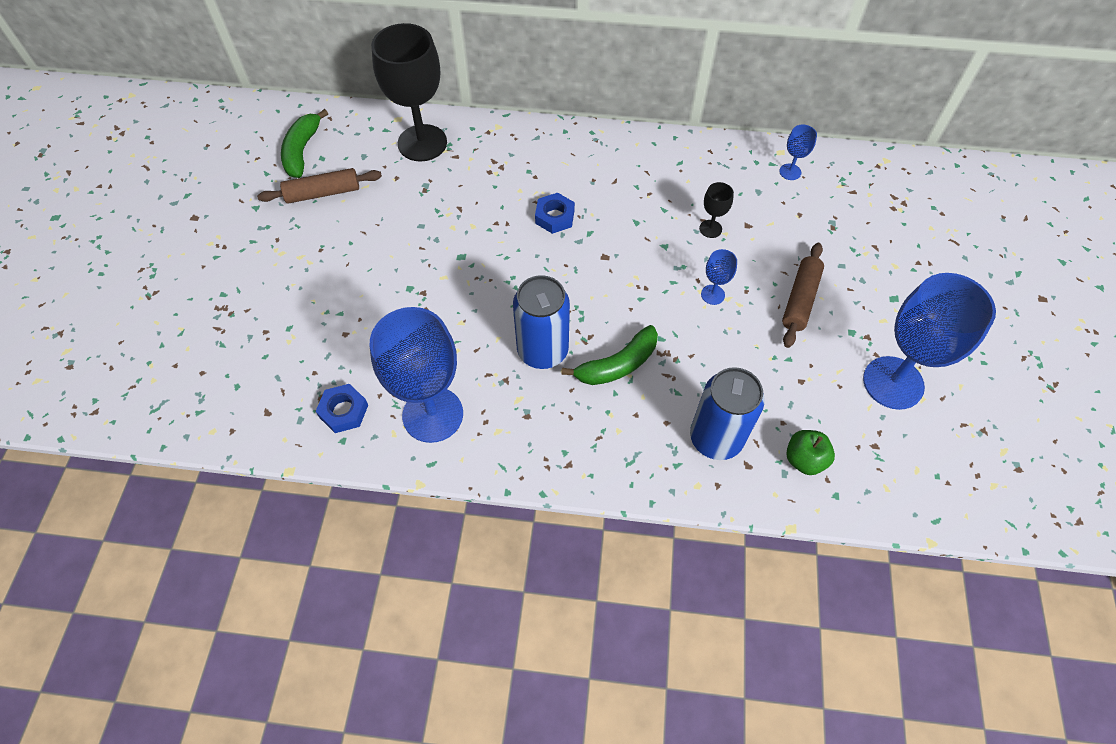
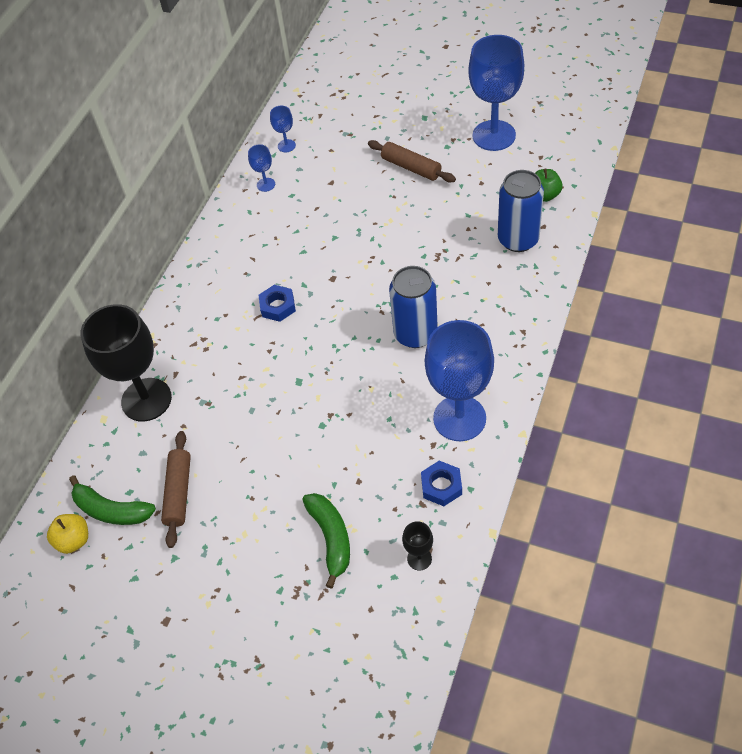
camera: 70 degrees left, 5 degrees down
green banana [562,325,658,385] -> green banana moved to [302,493,350,589]
black goblet [699,182,734,238] -> black goblet moved to [402,521,433,570]
blue goblet [701,249,737,305] -> blue goblet moved to [248,144,275,192]
none -> yellow apple [47,514,88,554]

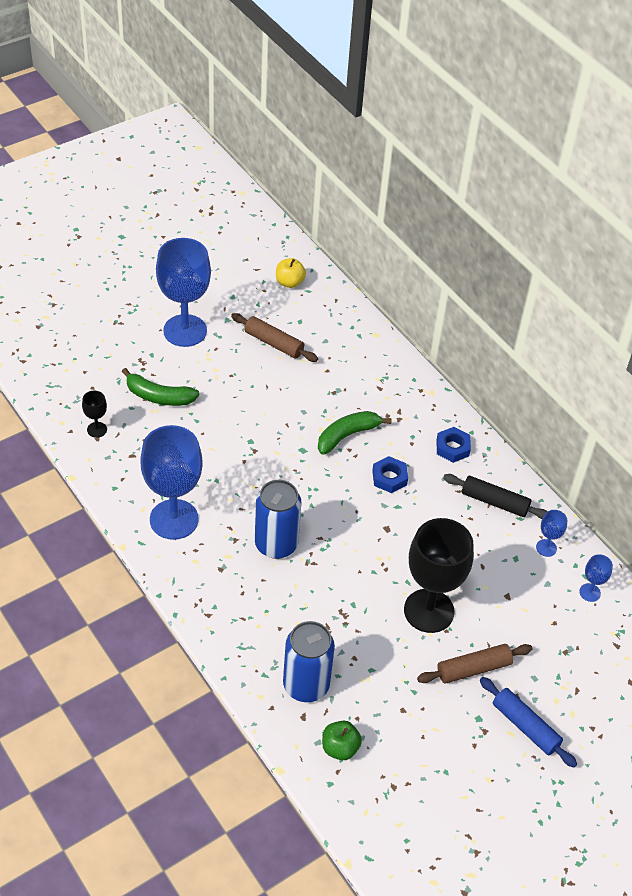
camera: 115 degrees right, 5 degrees down
green banana [69,475,156,525] -> green banana moved to [318,411,391,455]
black goblet [80,304,172,422] -> black goblet moved to [404,518,474,633]
blue nut [421,461,462,506] -> blue nut moved to [436,427,471,463]
blue goblet [468,35,524,151] -> blue goblet moved to [156,238,211,347]
none -> black rolling pin [443,474,548,519]
none -> blue rolling pin [480,677,577,767]

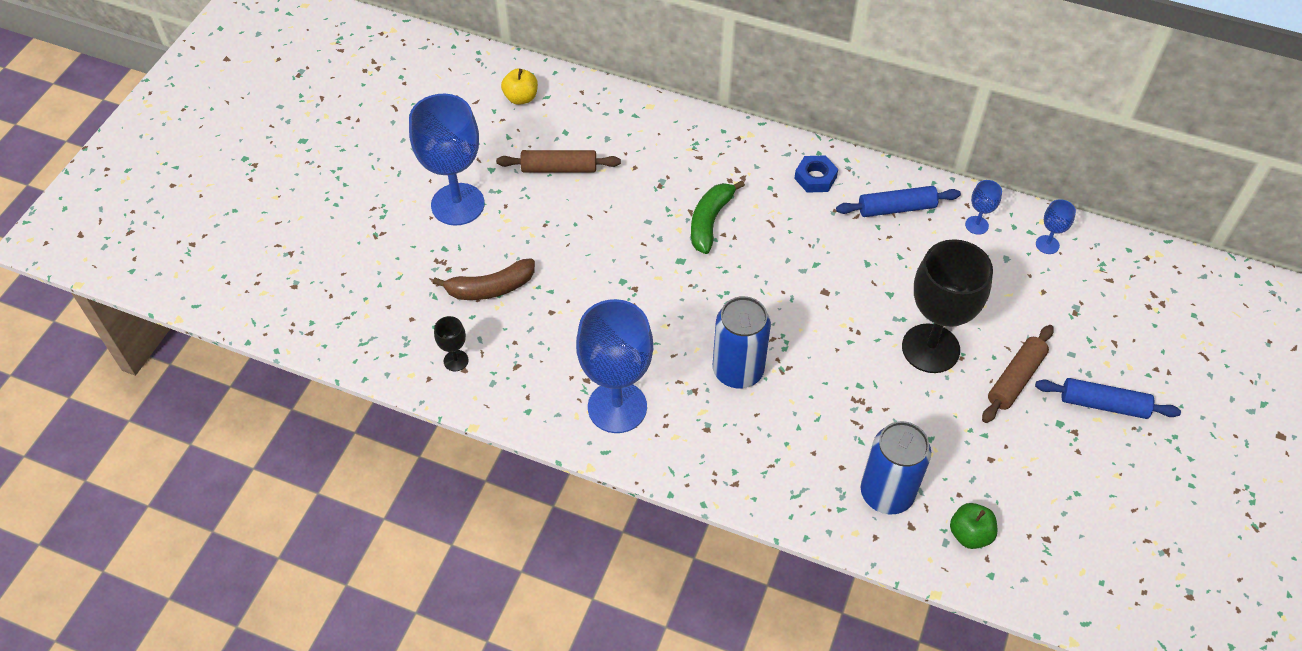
camera: 30 degrees left, 5 degrees up
green banana [122,368,200,406] -> brown banana [433,258,535,300]
blue nut [372,456,408,493] -> none
black rolling pin [443,474,548,519] -> blue rolling pin [836,186,961,217]

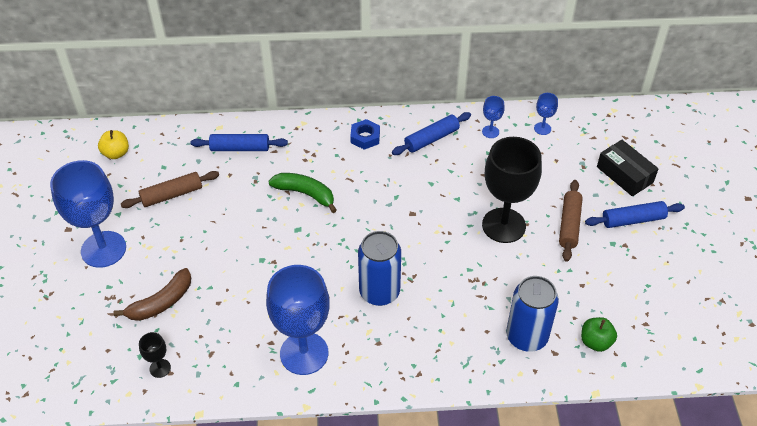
camera: 25 degrees left, 5 degrees down
green banana [691,180,745,254] -> green banana turned 120 degrees clockwise [268,173,337,213]
none -> blue rolling pin [190,134,288,151]
none -> black box [597,140,659,196]

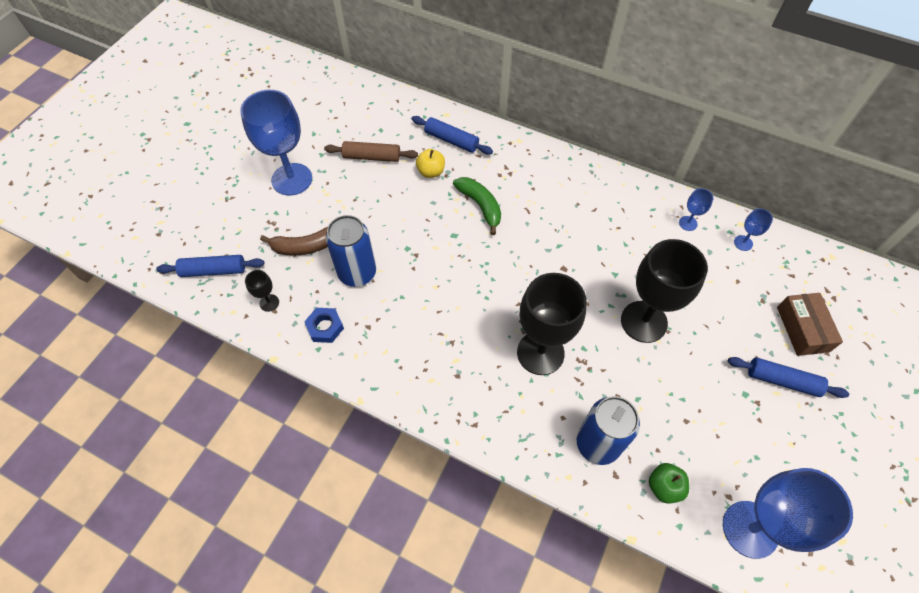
camera: 30 degrees right, 10 degrees up
yellow apple [98,130,129,159] -> yellow apple moved to [416,149,445,178]
blue goblet [266,265,330,375] -> blue goblet moved to [723,468,853,559]
blue nut [350,119,380,150] -> blue nut moved to [304,308,344,343]
blue can [358,231,401,306] -> blue can moved to [326,215,376,287]
blue rolling pin [392,112,471,155] -> blue rolling pin moved to [156,255,264,277]
brown rolling pin [559,180,583,262] -> none
black box [597,140,659,196] -> brown box [777,293,843,356]
none -> black goblet [517,273,586,375]

